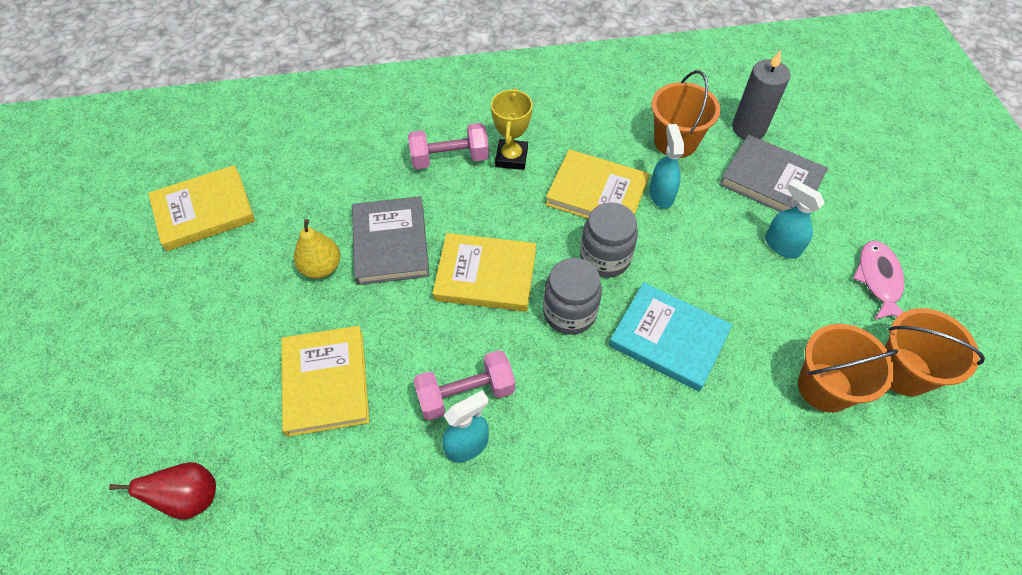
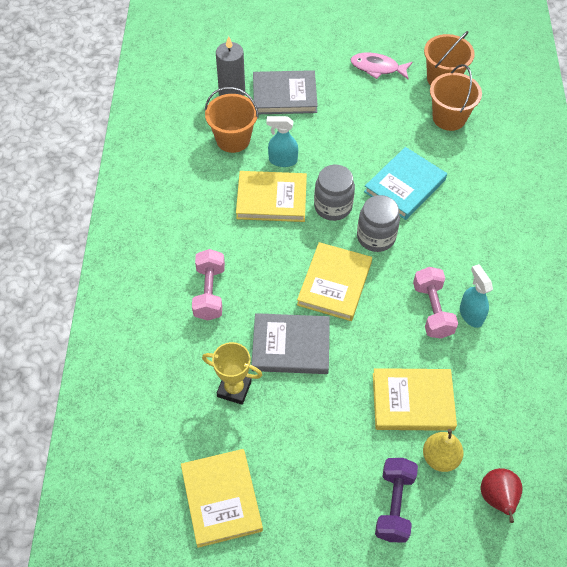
camera: 80 degrees left, 0 degrees up
yellow pear [294,219,341,279] -> yellow pear moved to [423,429,463,472]
yellow trophy [491,88,533,170] -> yellow trophy moved to [202,342,262,405]
yellow book [545,149,650,219] -> yellow book turned 60 degrees clockwise [236,171,307,222]
grey book [719,134,828,212] -> grey book turned 45 degrees clockwise [253,70,318,114]
turquoise spray bottle [765,179,825,259] -> none
none -> purple dumbbell [375,458,418,543]

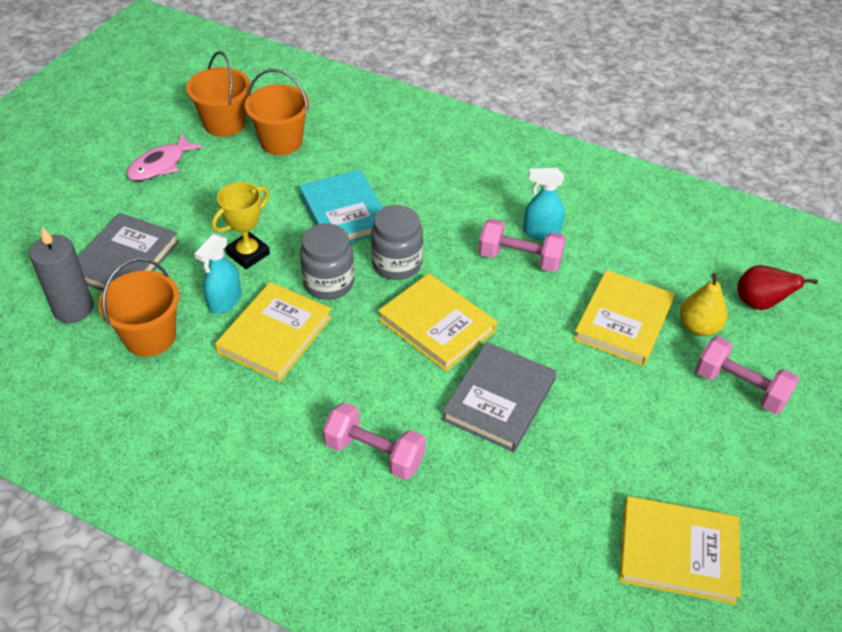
camera: 65 degrees left, 10 degrees down
yellow trophy [202,342,262,405] -> yellow trophy moved to [212,182,270,269]
purple dumbbell [375,458,418,543] -> pink dumbbell [696,336,799,414]

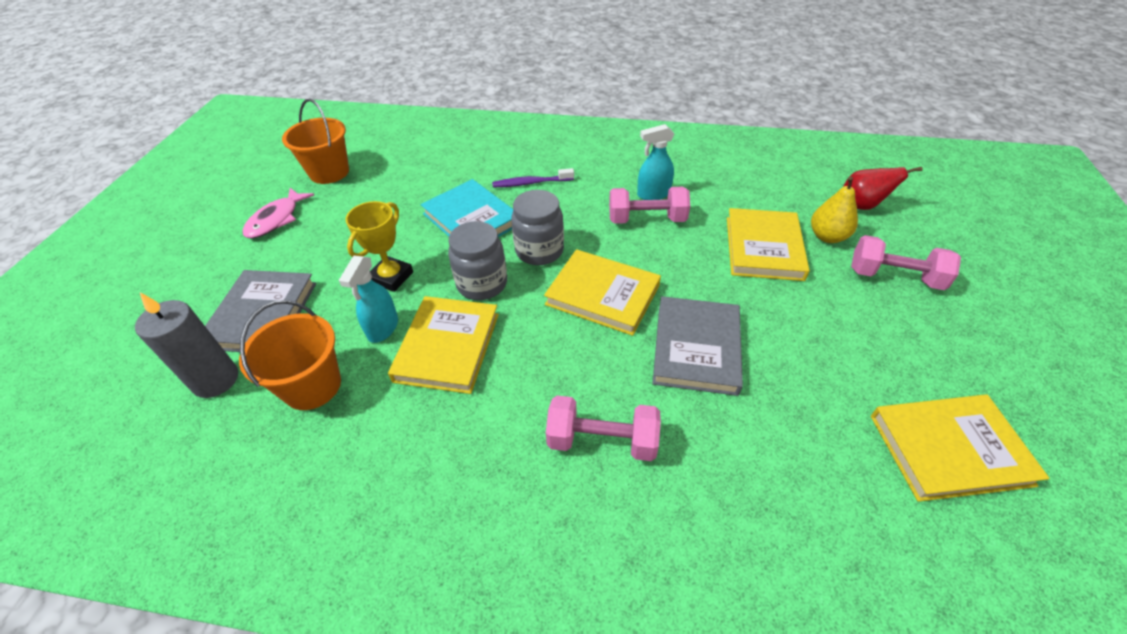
camera: 15 degrees left, 0 degrees up
orange bucket [245,69,310,155] -> none
none -> purple toothbrush [492,168,574,188]

